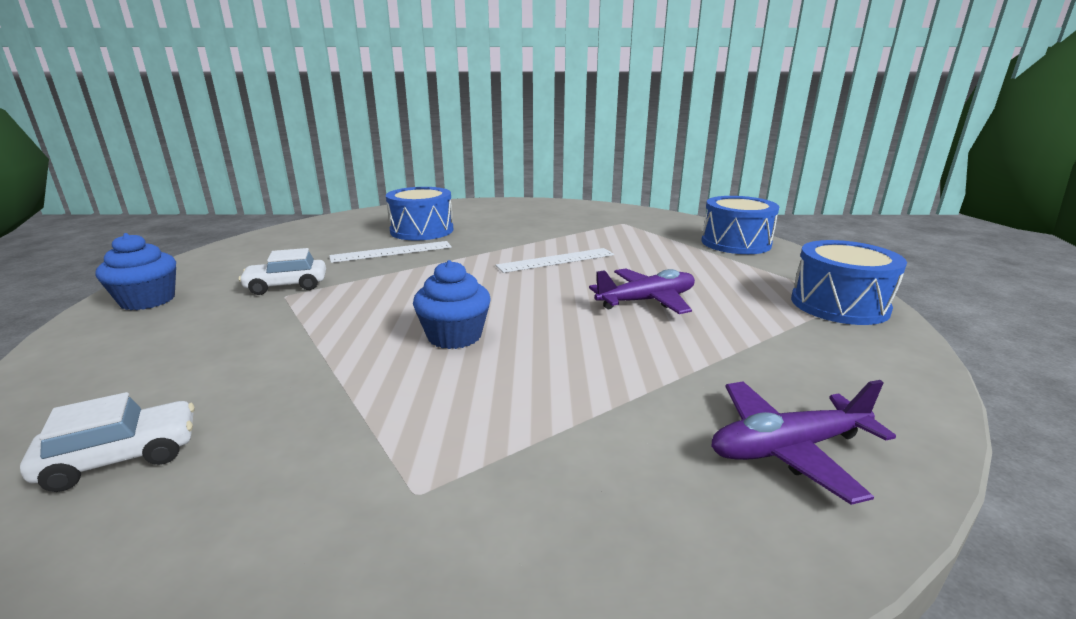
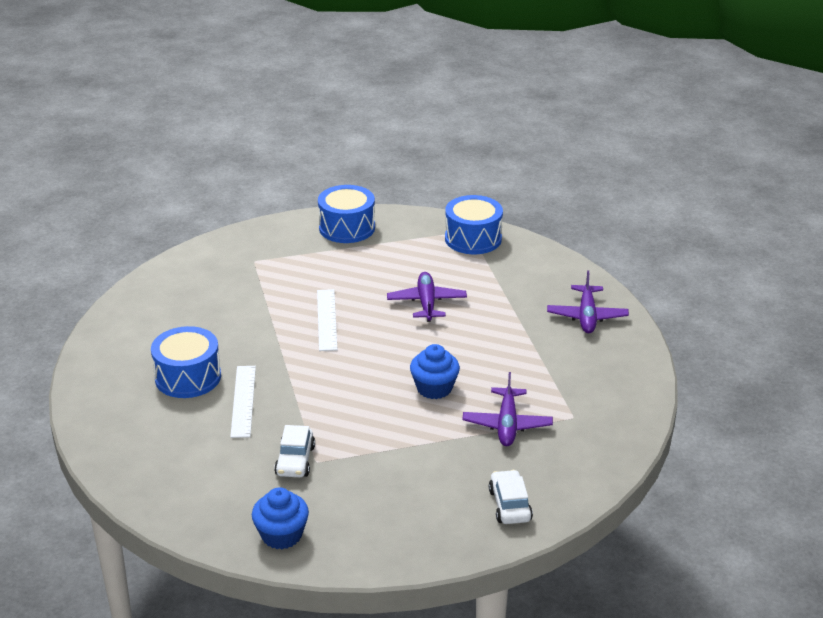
camera: 70 degrees left, 10 degrees up
none -> purple plane [462,372,553,446]

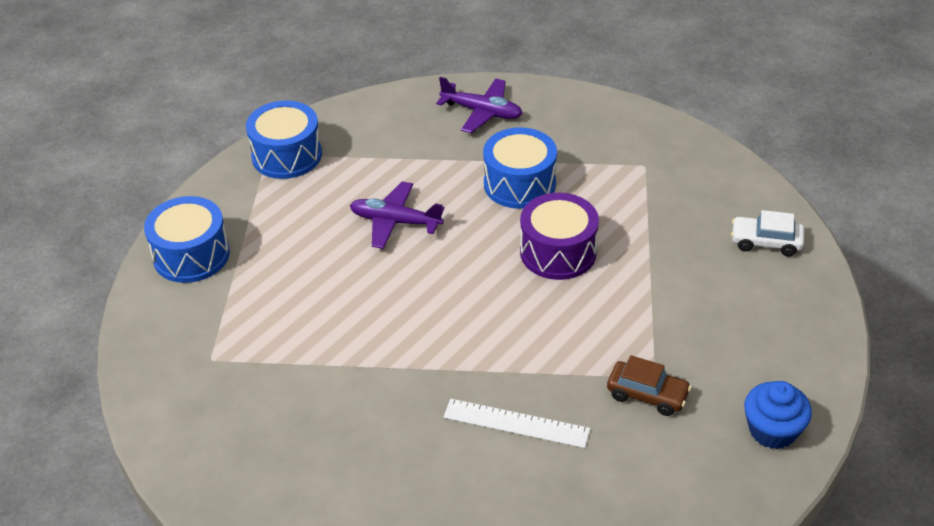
camera: 70 degrees left, 10 degrees up
blue drum [151,326,221,398] -> blue drum moved to [483,127,557,209]
white car [274,425,315,477] -> brown car [607,355,692,416]
white ruler [317,289,338,351] -> none
blue cupcake [410,344,460,399] -> purple drum [520,193,599,280]
purple plane [462,372,553,446] -> none

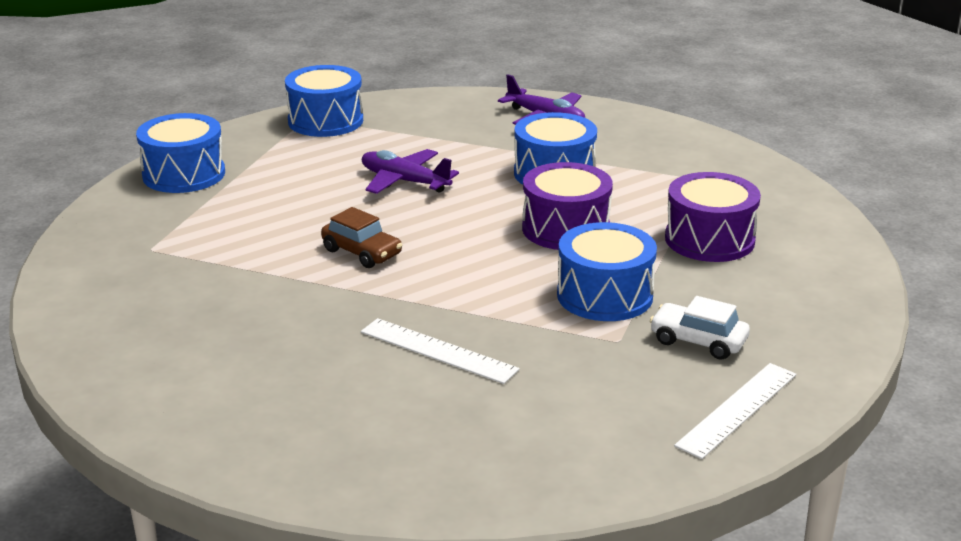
camera: 15 degrees right, 15 degrees down
brown car [607,355,692,416] -> brown car moved to [321,207,402,268]
white car [731,210,804,256] -> white car moved to [650,296,750,360]
blue cupcake [744,381,812,449] -> white ruler [674,363,796,459]
none -> blue drum [557,222,657,321]
none -> purple drum [665,172,761,262]

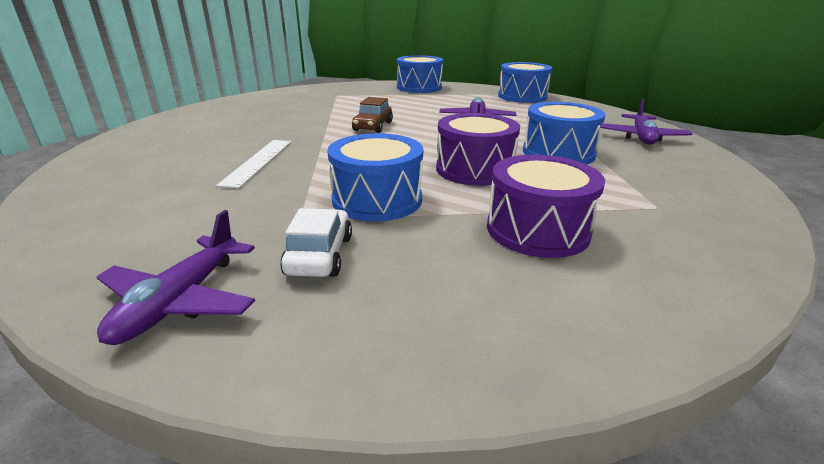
camera: 65 degrees right, 0 degrees up
white ruler [674,363,796,459] -> purple plane [97,210,255,345]

